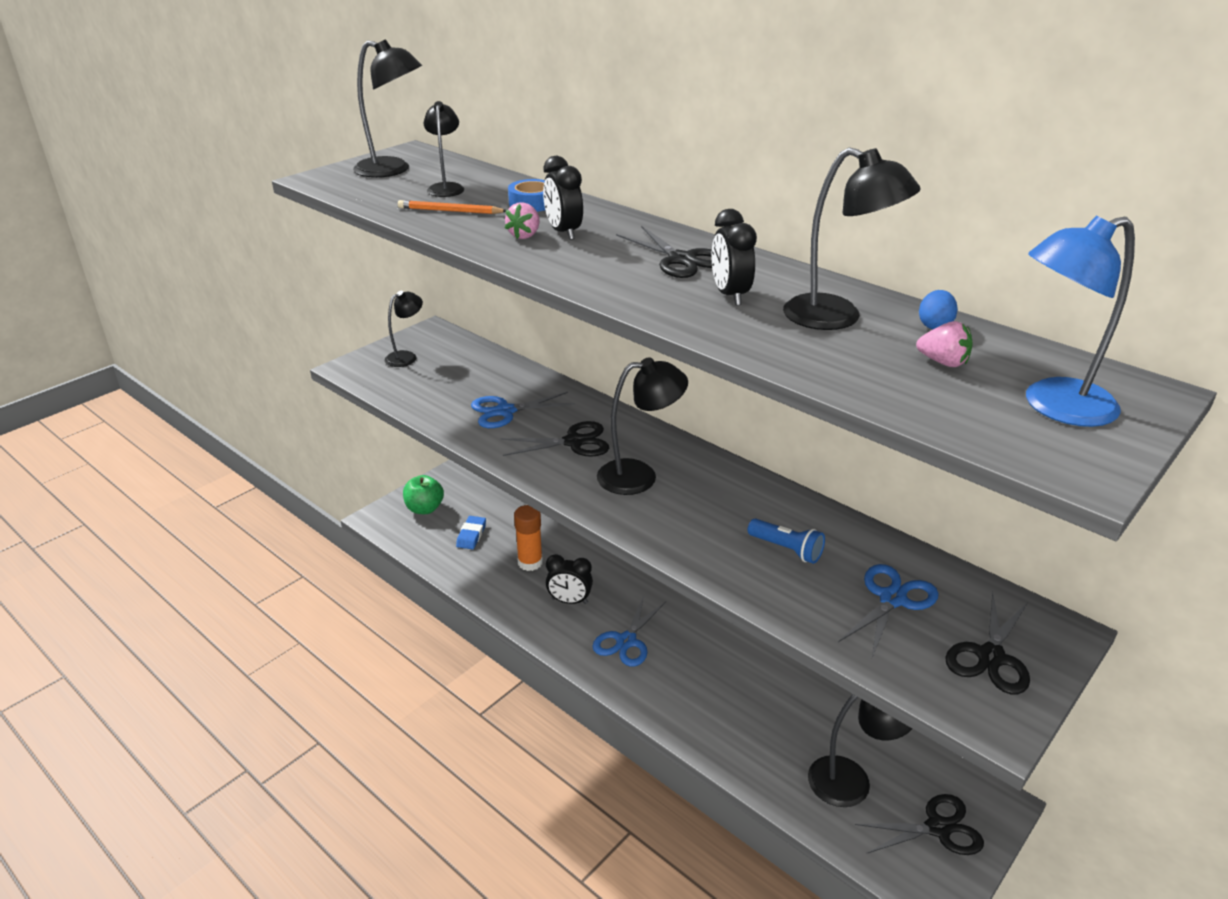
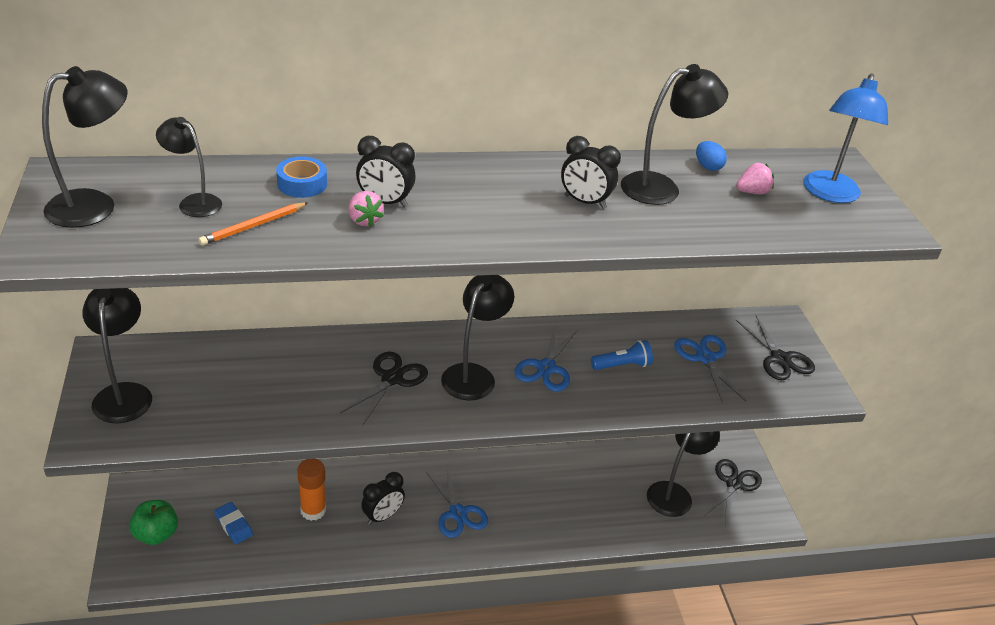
camera: 55 degrees left, 5 degrees up
black lamp [385,291,423,367] -> black lamp [82,288,152,423], size x1.56
blue scissors [471,392,575,428] -> blue scissors moved to [515,324,578,392]
black scissors [616,226,712,278] -> none

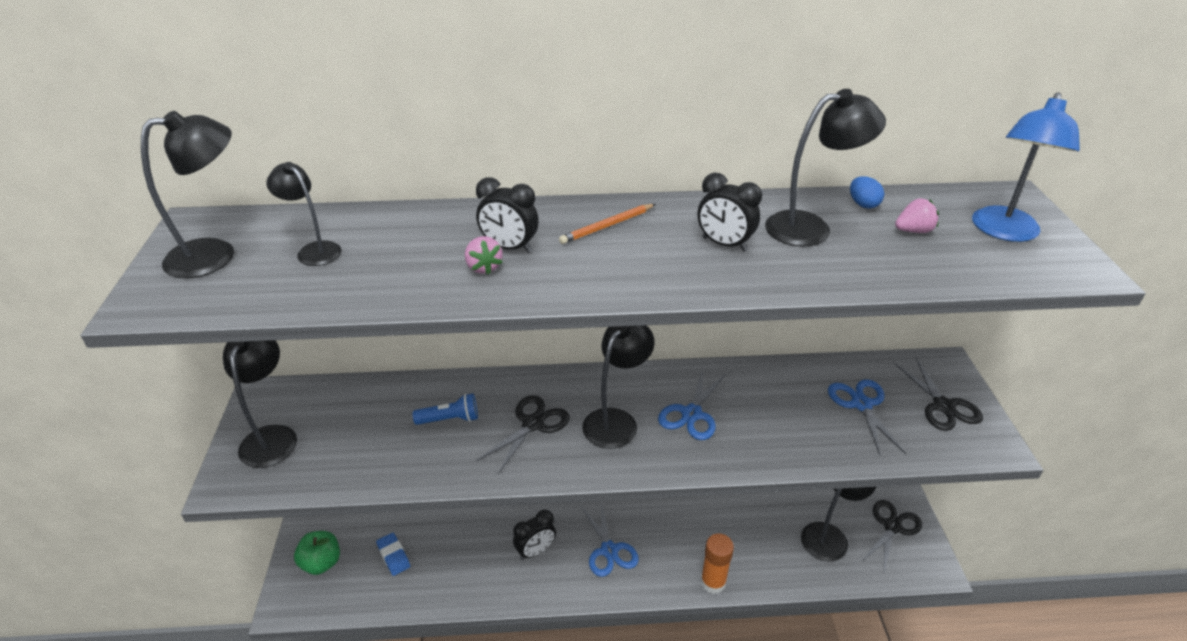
camera: 10 degrees right, 0 degrees up
orange pencil [198,202,308,246] -> orange pencil moved to [559,204,655,244]
blue tape [276,157,327,198] -> none
orange glue stick [297,459,326,521] -> orange glue stick moved to [701,533,734,594]
blue flashlight [591,340,653,370] -> blue flashlight moved to [413,393,478,425]

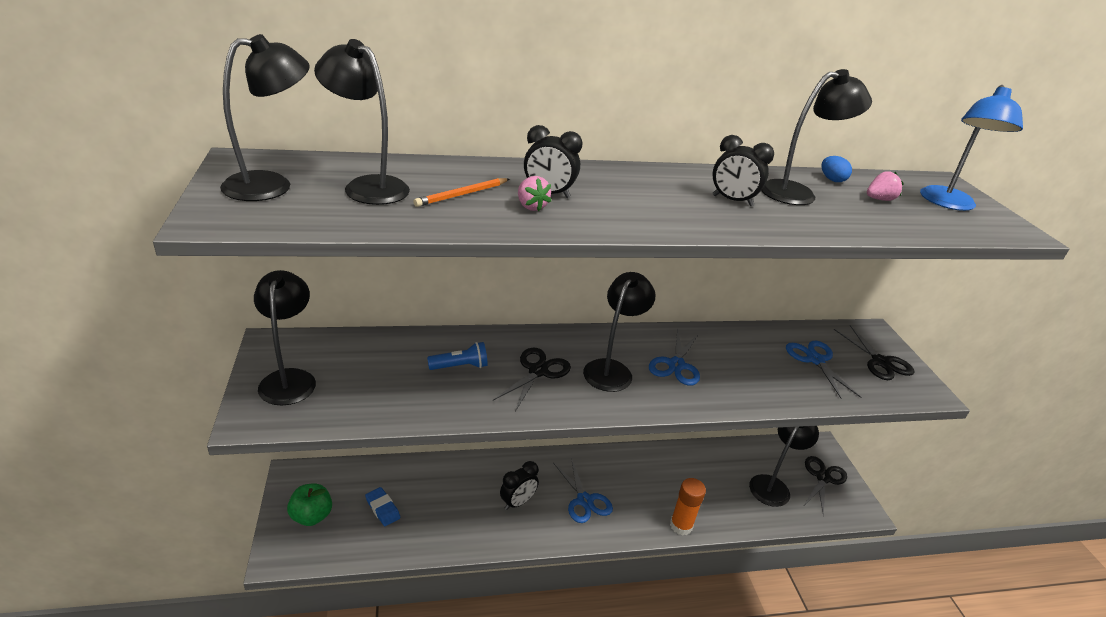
camera: 10 degrees left, 5 degrees down
black lamp [266,162,342,266] -> black lamp [314,39,410,205], size x1.56
orange pencil [559,204,655,244] -> orange pencil moved to [413,178,509,207]

